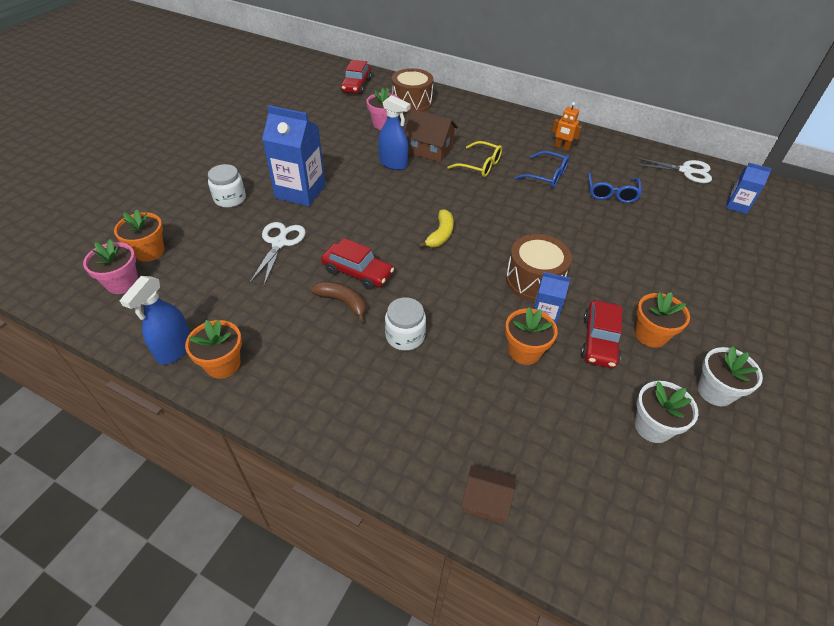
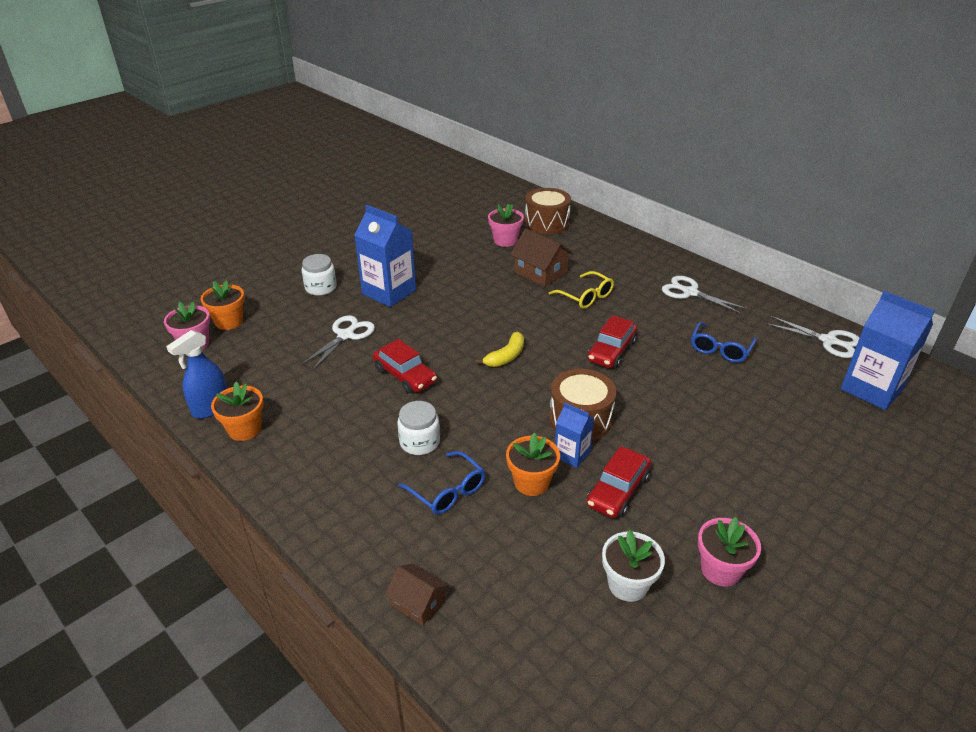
camera: 20 degrees right, 10 degrees down
brown banana [311,282,366,323] -> none
red car [341,60,372,94] -> red car moved to [588,315,637,368]
blue spray bottle [378,95,411,170] -> none
blue glasses [514,151,569,188] -> blue glasses moved to [398,451,486,514]
orange robot [552,102,582,151] -> white scissors [662,276,747,314]
orange flower pot [635,292,690,348] -> none
white flower pot [698,346,763,406] -> pink flower pot [698,517,761,586]
blue carton [726,163,772,214] -> blue carton [840,291,935,410], size x1.87

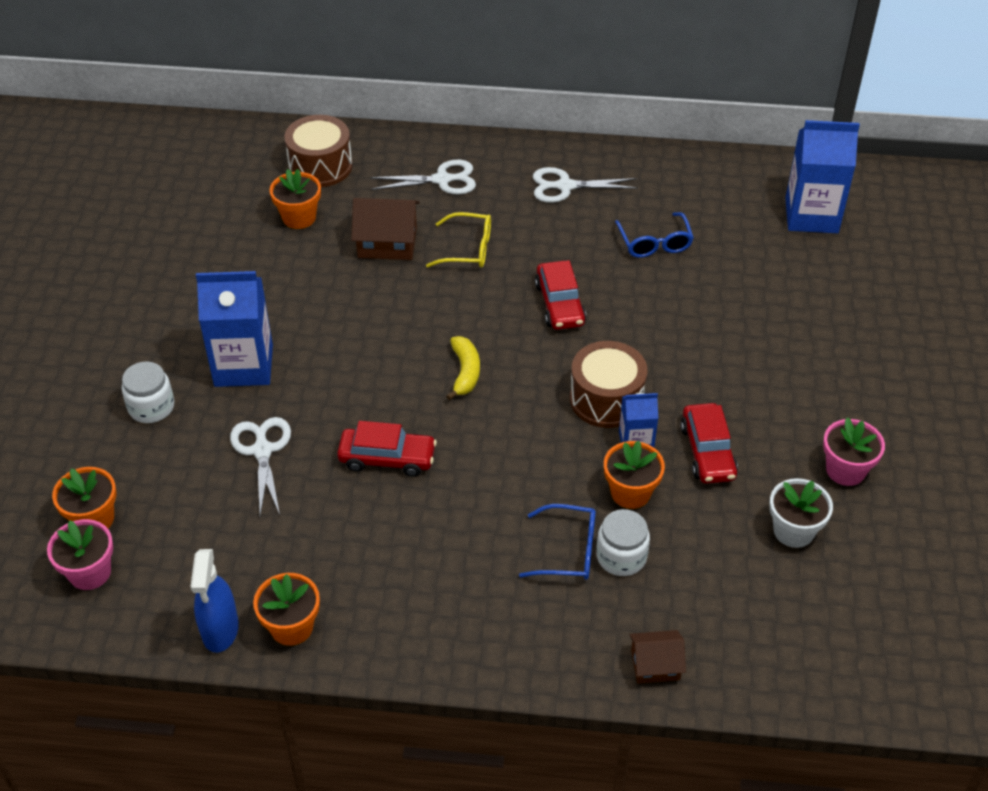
camera: 40 degrees left, 10 degrees up
white jar [397,401,440,455] -> white jar moved to [596,509,650,576]
pink flower pot [488,204,524,247] -> orange flower pot [270,169,321,229]
white scissors [765,316,859,358] -> white scissors moved to [370,160,476,195]

